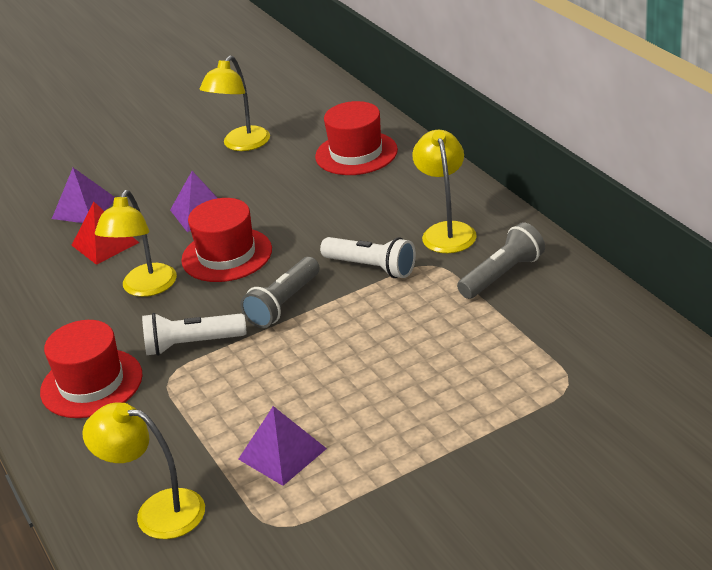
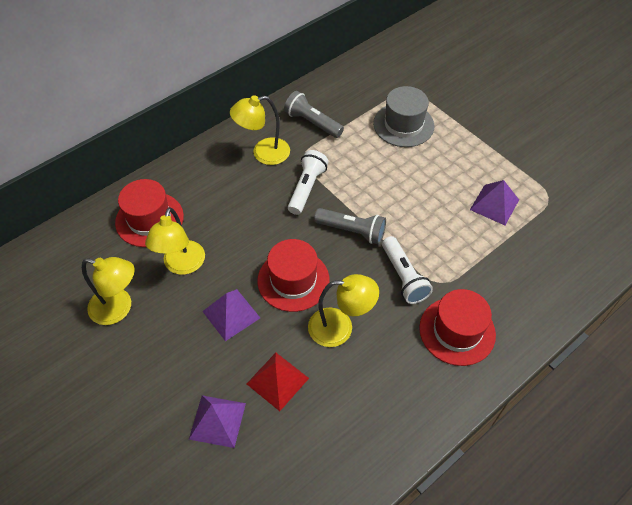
camera: 105 degrees left, 20 degrees up
yellow lamp [82,403,205,539] -> yellow lamp moved to [145,207,205,275]
none -> grey hat [373,86,434,147]

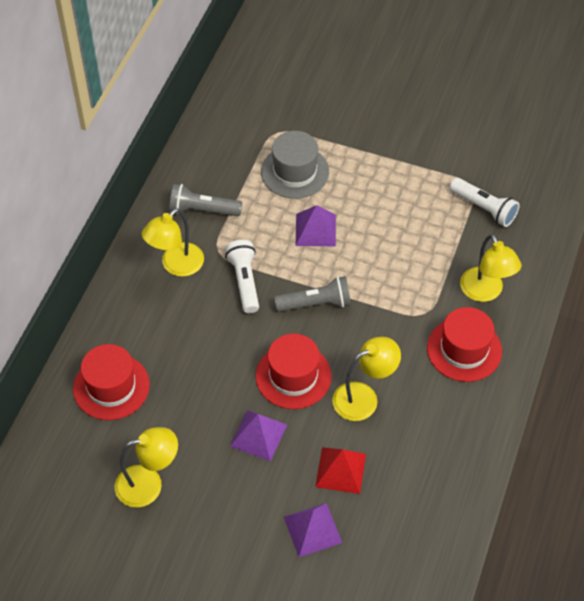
camera: 30 degrees left, 0 degrees up
yellow lamp [145,207,205,275] -> yellow lamp moved to [460,234,521,302]
white flashlight [382,236,433,304] -> white flashlight moved to [450,178,520,227]
purple pyramid [470,180,519,225] -> purple pyramid moved to [296,205,336,247]

